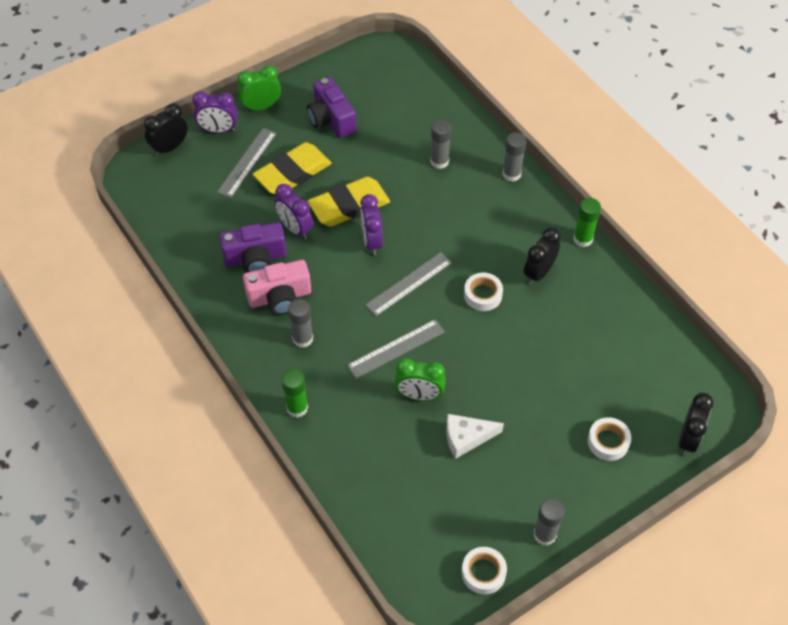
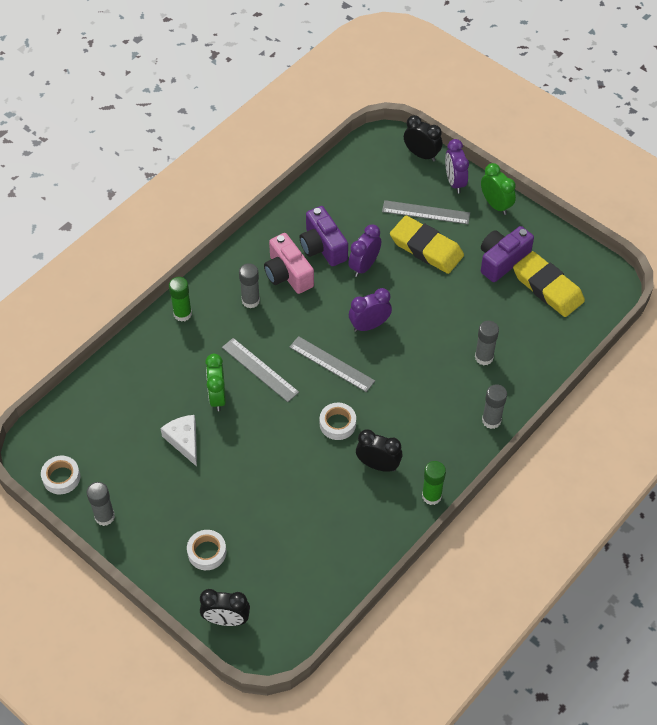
camera: 75 degrees right, 0 degrees up
yellow eraser [308,177,390,227] -> yellow eraser moved to [513,251,585,317]

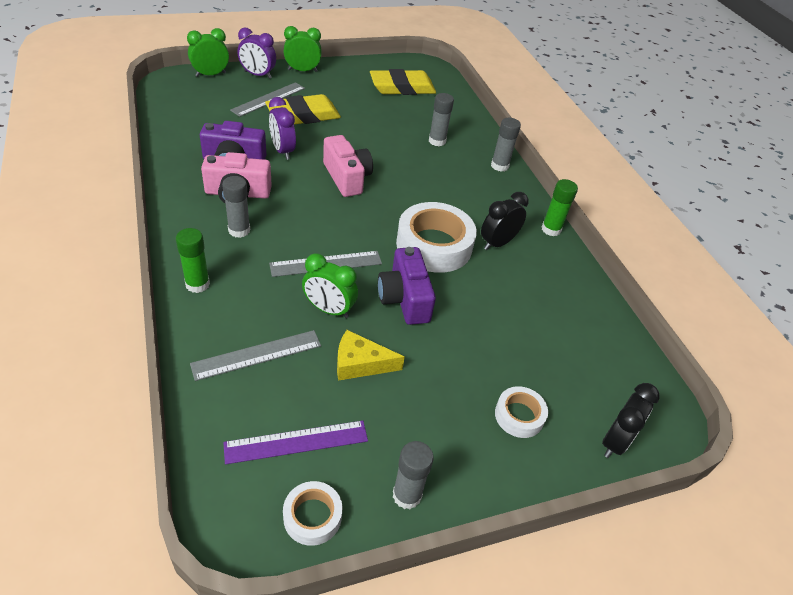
camera: 65 degrees left, 10 degrees down
white cheese [160,415,197,467] -> yellow cheese [337,330,405,381]
grey ruler [289,336,375,392] -> grey ruler moved to [190,330,321,381]
white tape [320,403,356,440] -> white tape [396,202,477,273], size x1.92
purple clock [349,288,392,332] -> pink camera [323,135,373,197]
black clock [404,115,442,162] -> green clock [187,28,229,77]
purple camera [481,226,534,282] -> purple camera moved to [378,247,436,325]
none -> purple ruler [223,421,368,464]

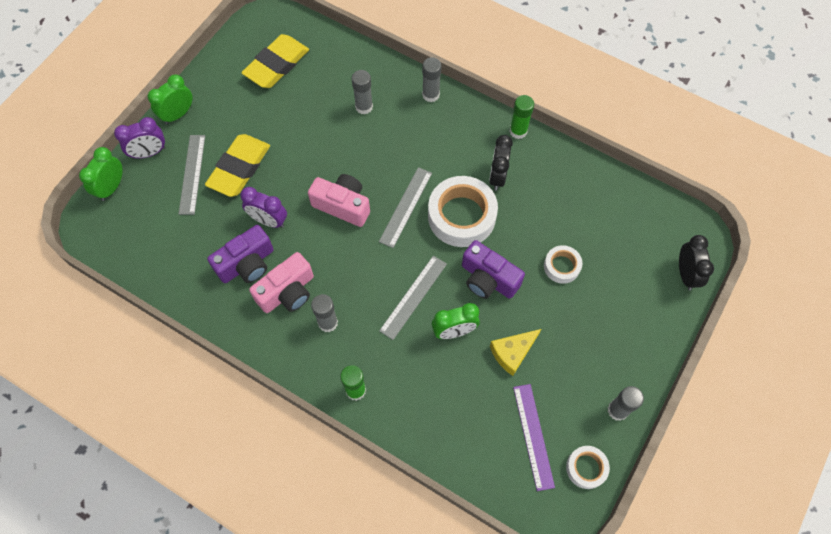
camera: 35 degrees left, 20 degrees up
grey ruler [190,330,321,381] -> grey ruler moved to [379,167,432,248]
purple ruler [223,421,368,464] -> purple ruler turned 45 degrees counterclockwise [513,384,555,491]
white tape [495,386,548,438] -> white tape moved to [544,245,583,284]

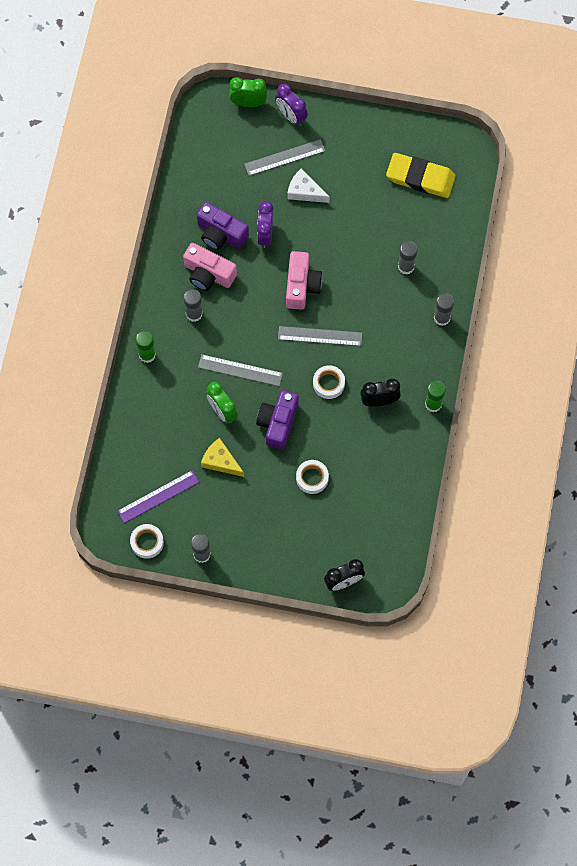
camera: 70 degrees right, 5 degrees up
green clock [148,75,193,124] -> none
yellow eraser [205,134,270,197] -> white cheese [287,168,330,203]
white tape [428,176,498,247] -> white tape [313,365,345,399], size x0.52

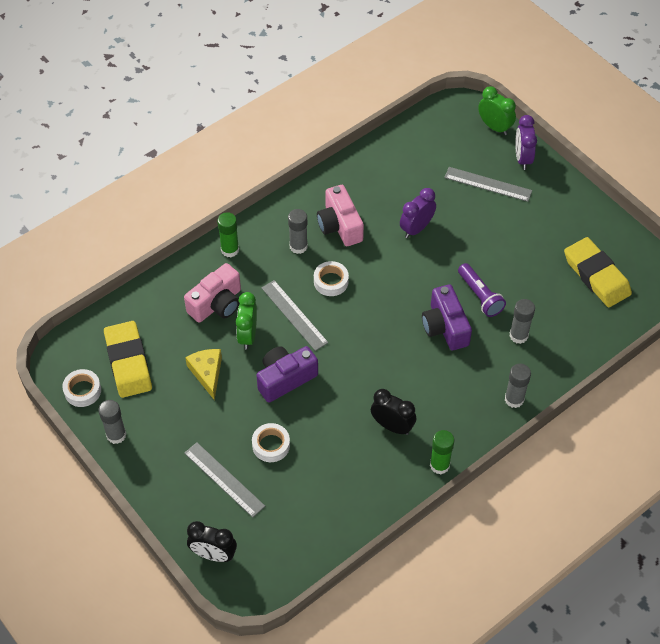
camera: 40 degrees right, 15 degrees down
purple ruler [117,470,199,523] -> yellow eraser [104,321,152,398]
purple camera [197,202,249,250] -> purple camera moved to [422,284,472,350]
grey ruler [278,326,362,346] -> grey ruler moved to [184,442,265,518]
pink camera [286,251,322,310] -> pink camera moved to [184,263,241,323]
white cheese [287,168,330,203] -> none
white tape [313,365,345,399] -> white tape moved to [314,261,349,296]
none -> purple flashlight [458,263,506,317]

